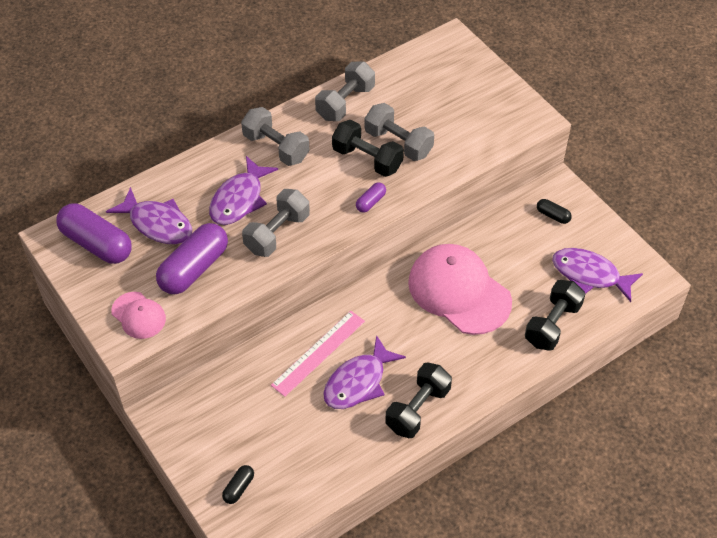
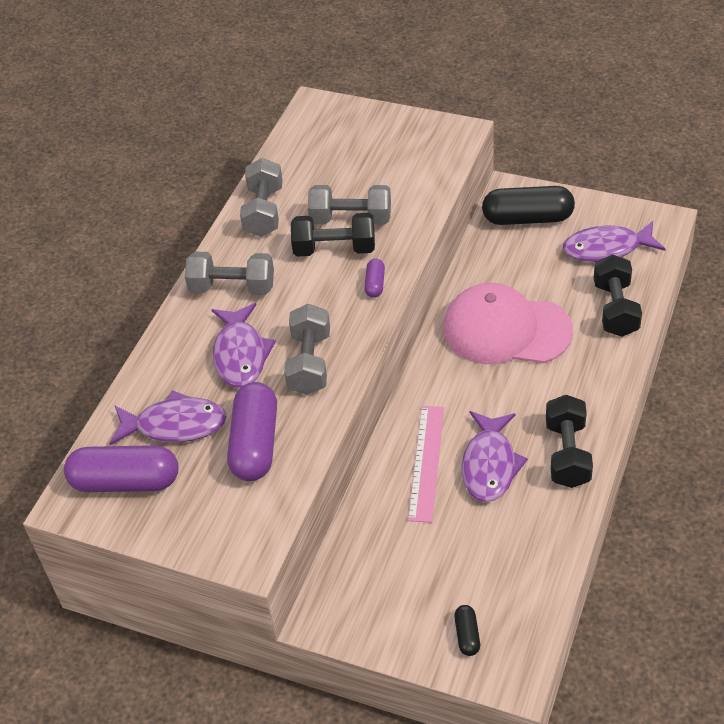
camera: 30 degrees left, 5 degrees down
pink cap [111,292,166,339] -> none
black capsule [537,199,572,224] -> black capsule [482,186,575,225], size x2.17

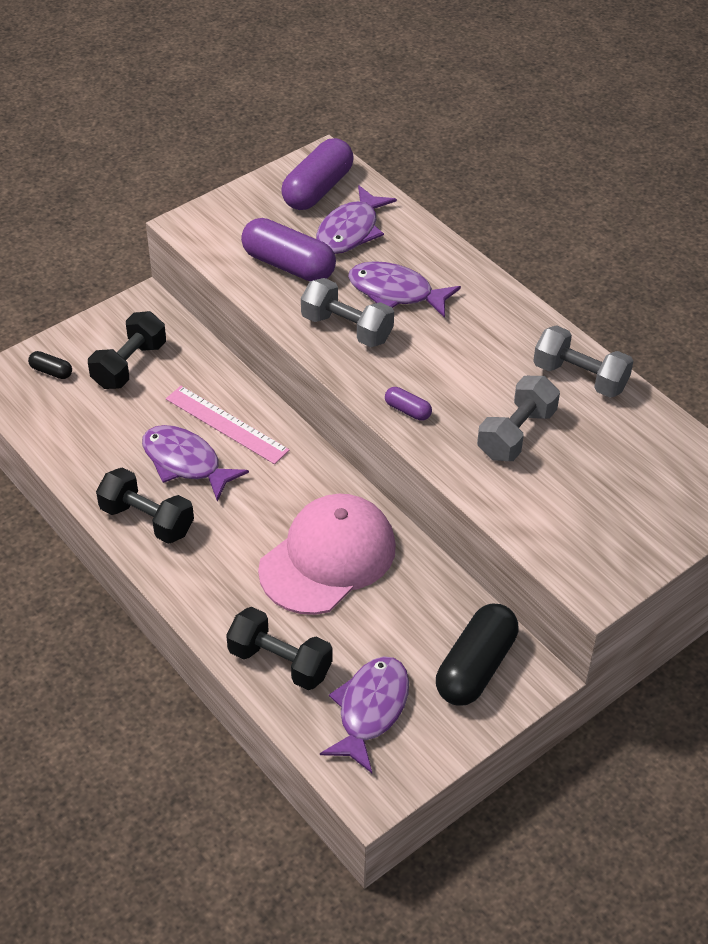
camera: 115 degrees right, 0 degrees up
grey dumbbell [185,252,274,295] -> none
black dumbbell [291,213,375,257] -> black dumbbell moved to [88,311,166,389]

